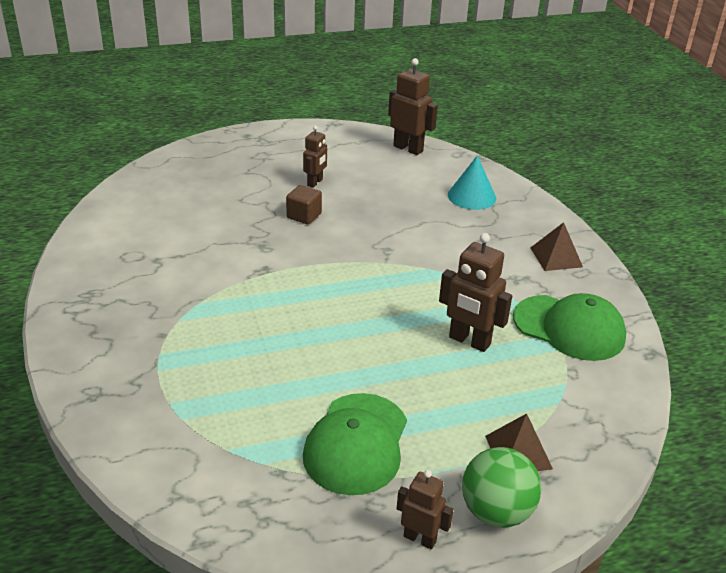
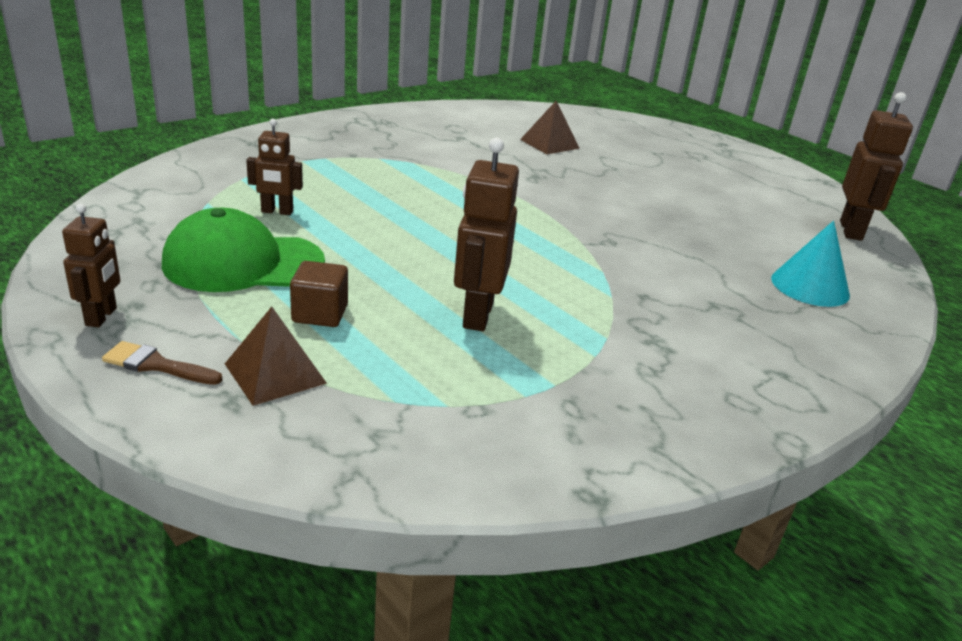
camera: 65 degrees right, 5 degrees down
brown cube [286,185,322,225] -> brown cube moved to [290,261,348,327]
brown robot [303,126,327,188] -> brown robot moved to [246,119,303,215]
green ball [462,447,542,528] -> brown brush [102,341,222,385]
green cap [513,293,626,361] -> none
brown pyramid [530,222,583,271] -> brown pyramid moved to [520,101,580,154]

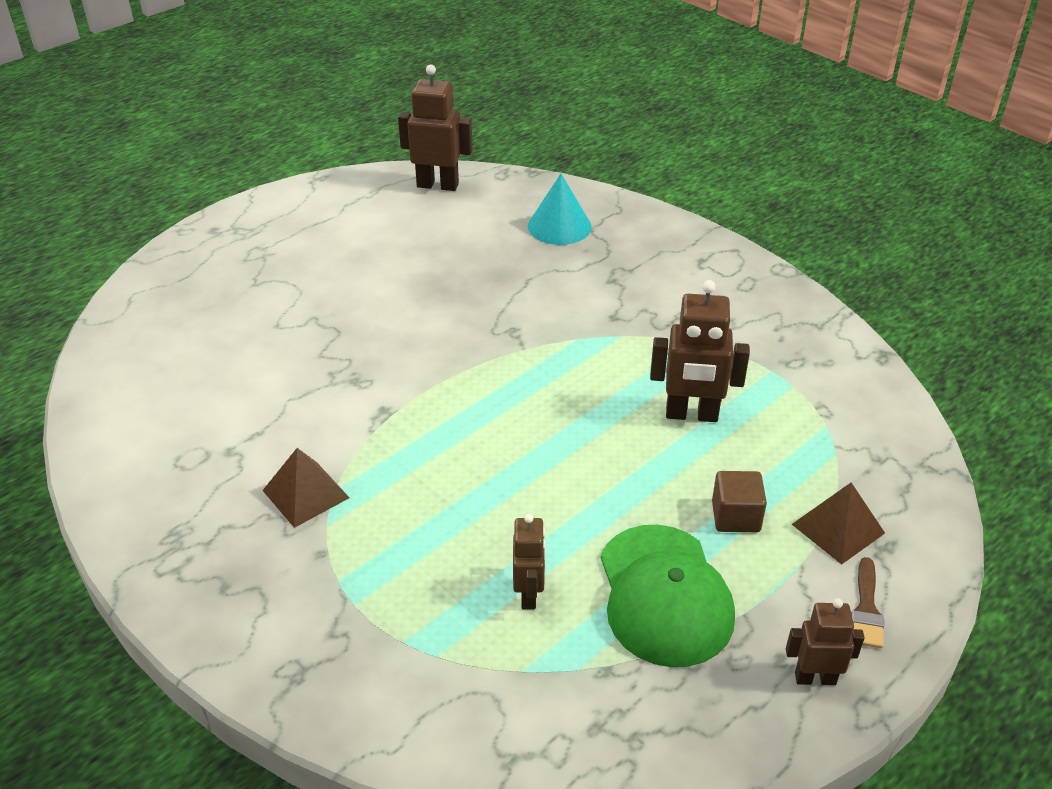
camera: 90 degrees left, 10 degrees up
brown pyramid [520,101,580,154] -> brown pyramid moved to [262,448,349,528]

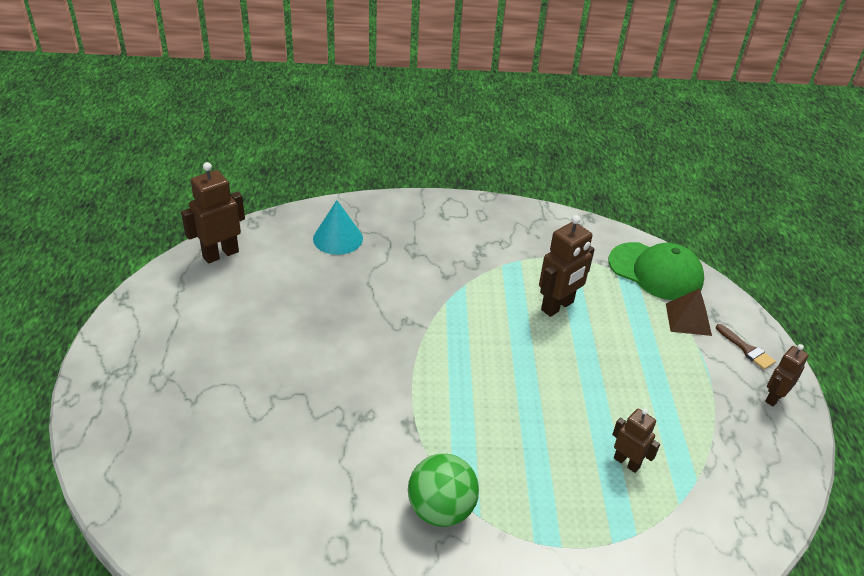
camera: 50 degrees left, 0 degrees up
brown pyramid [262,448,349,528] -> green ball [408,454,479,527]
green cap [601,525,735,667] -> green cap moved to [609,242,704,300]
brown cube [712,471,767,532] -> none

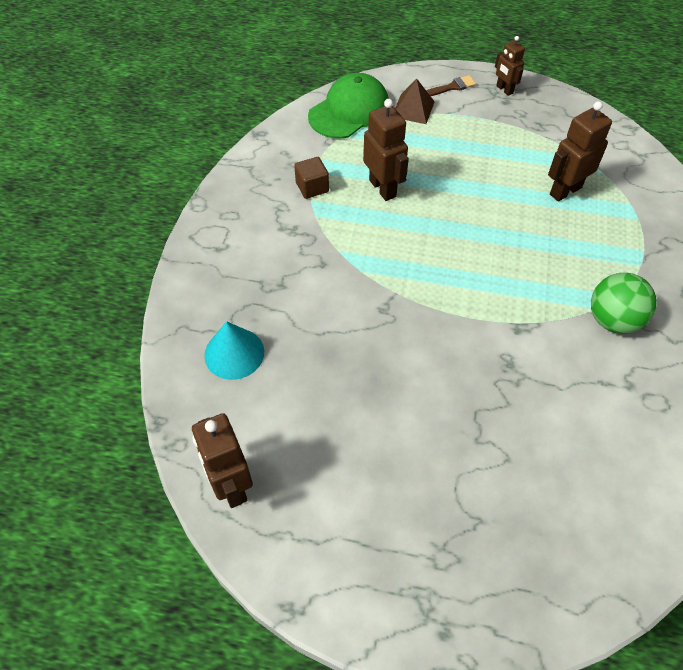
camera: 75 degrees left, 15 degrees up
brown robot [612,408,660,473] -> brown robot [548,101,612,202], size x1.62
none -> brown cube [294,157,329,199]

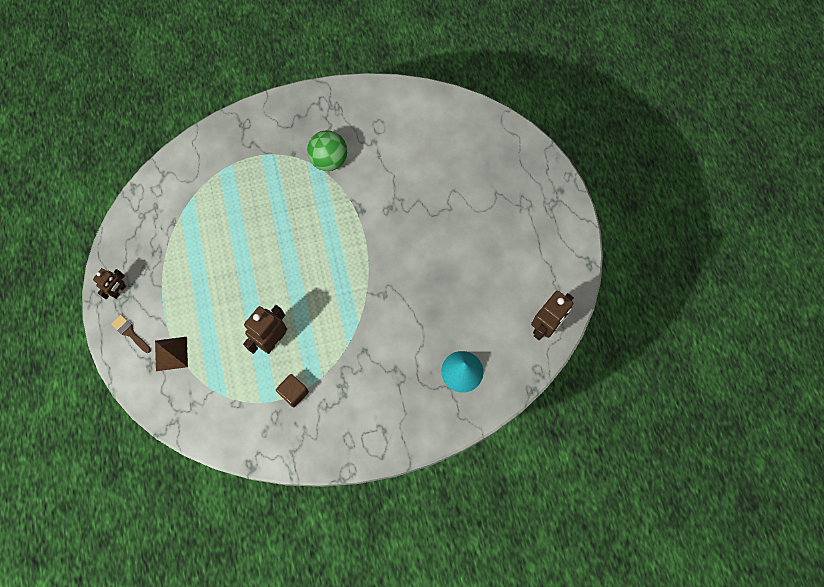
camera: 115 degrees left, 15 degrees up
green cap [308,73,389,139] -> none
brown robot [548,101,612,202] -> none

